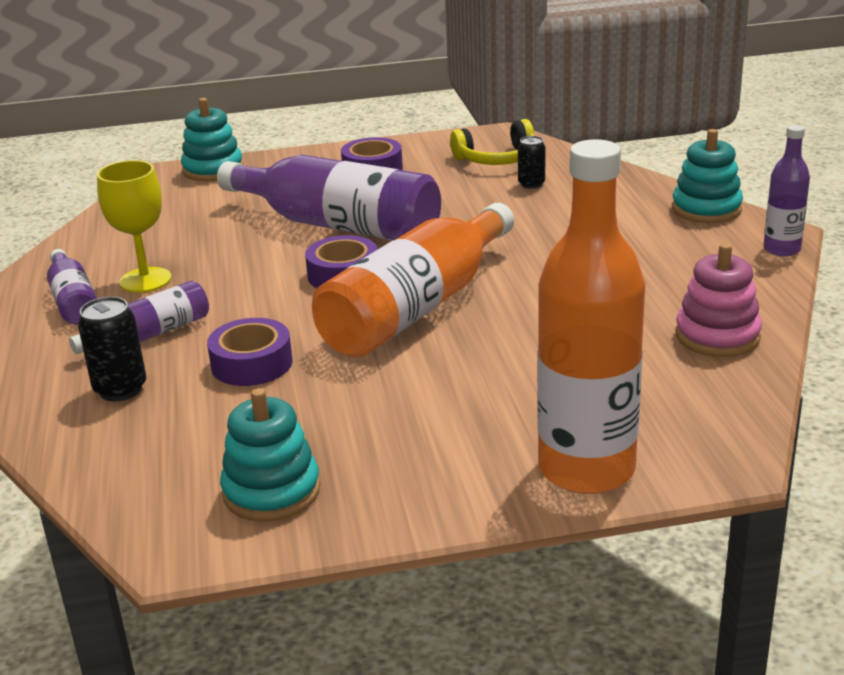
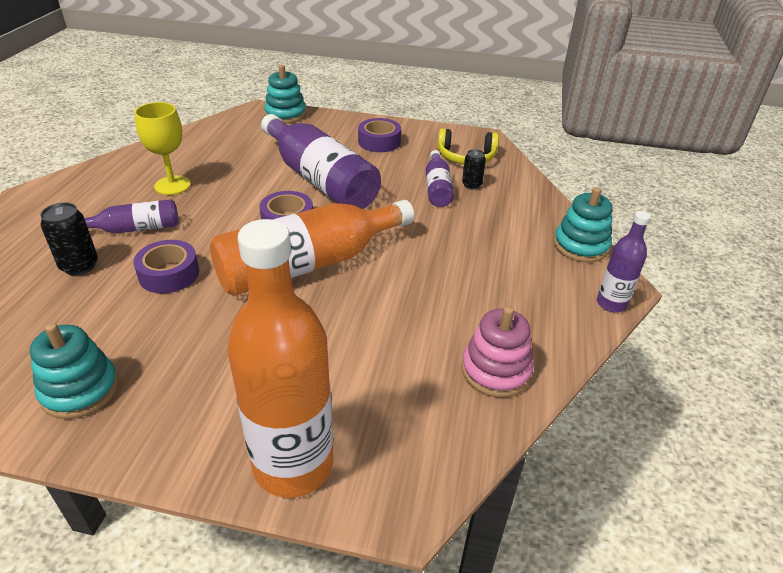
camera: 20 degrees right, 10 degrees up
purple bottle [47,249,97,325] -> purple bottle moved to [426,150,454,207]

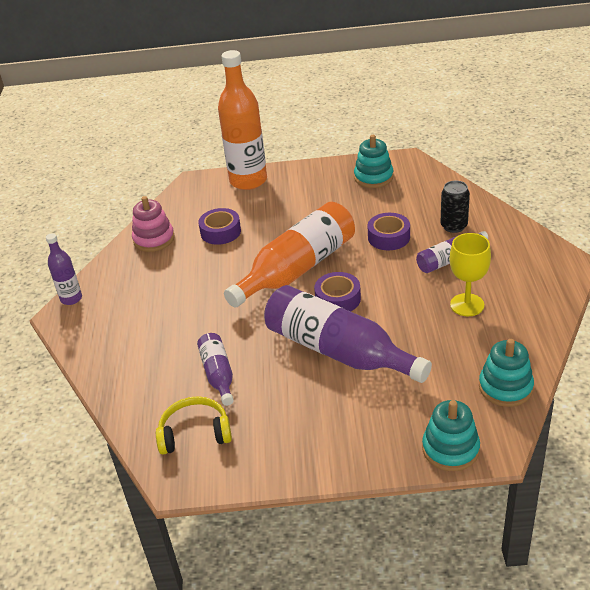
camera: 170 degrees right, 0 degrees up
purple tape [358,118,401,152] -> purple tape moved to [199,208,241,245]
black can [462,149,486,189] -> none
turquoise stacking toy [554,187,613,263] -> turquoise stacking toy moved to [479,339,534,407]

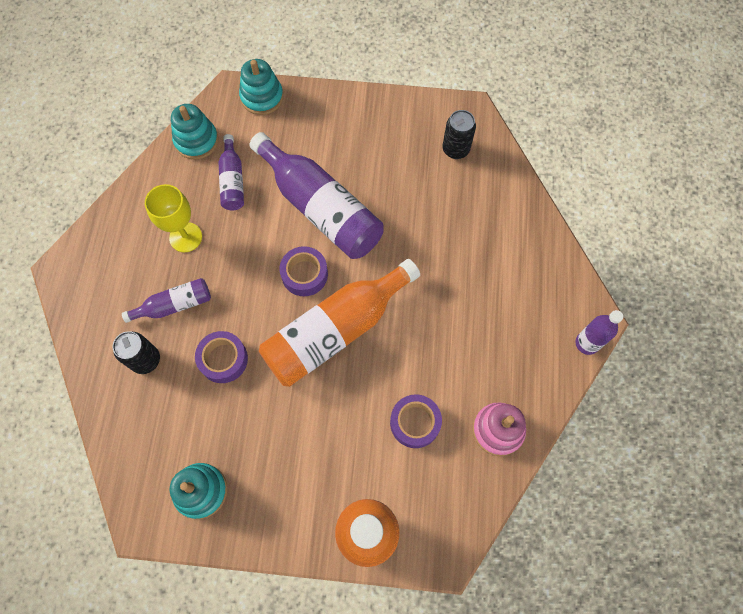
camera: 175 degrees left, 30 degrees up
yellow headphones [156,396,232,455] -> black can [442,110,476,159]
purple bottle [197,333,234,406] -> purple bottle moved to [219,134,244,210]

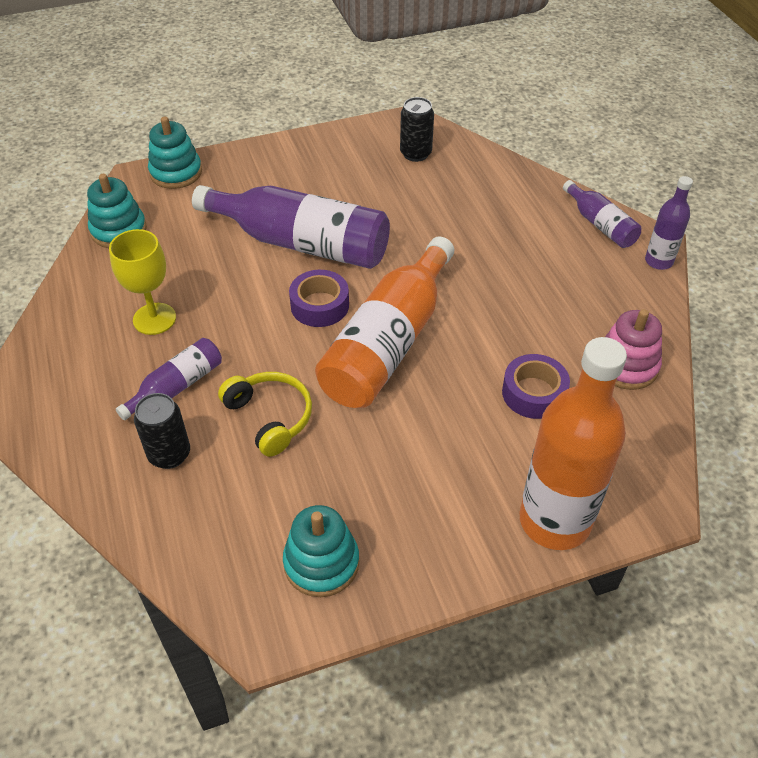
camera: 25 degrees left, 20 degrees down
purple tape [195,331,248,383] -> yellow headphones [218,372,312,457]
purple bottle [219,134,244,210] -> purple bottle moved to [563,180,641,248]

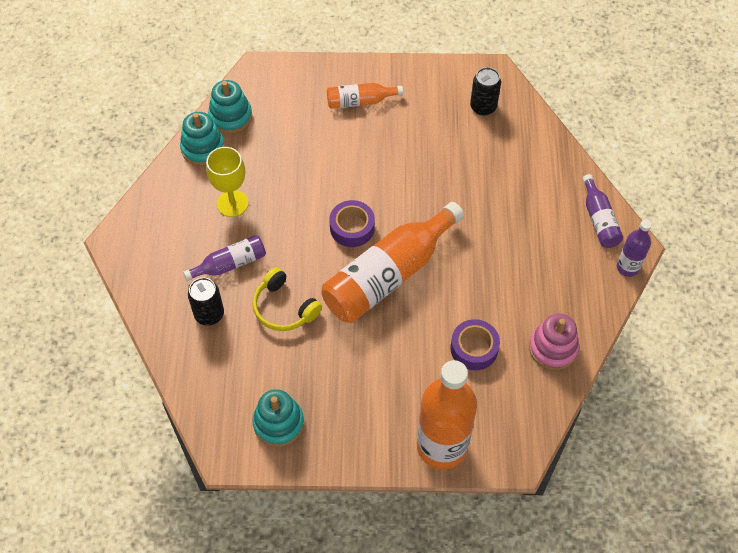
camera: 20 degrees right, 10 degrees up
turquoise stacking toy [148,117,202,189] -> turquoise stacking toy moved to [180,112,225,166]
purple bottle [192,185,390,269] -> none
yellow headphones [218,372,312,457] -> yellow headphones turned 150 degrees clockwise [252,267,322,331]
none -> orange bottle [327,83,403,109]

